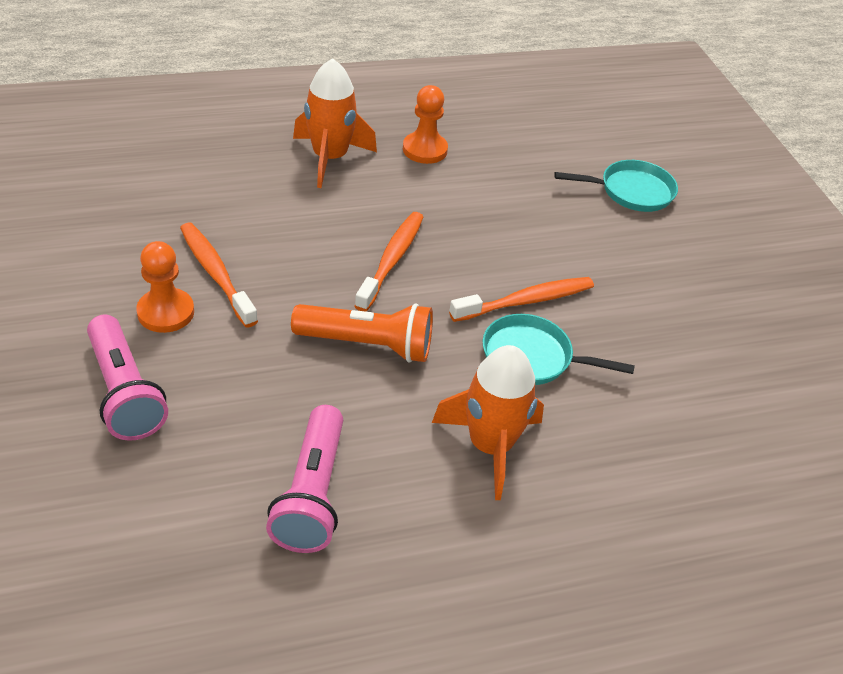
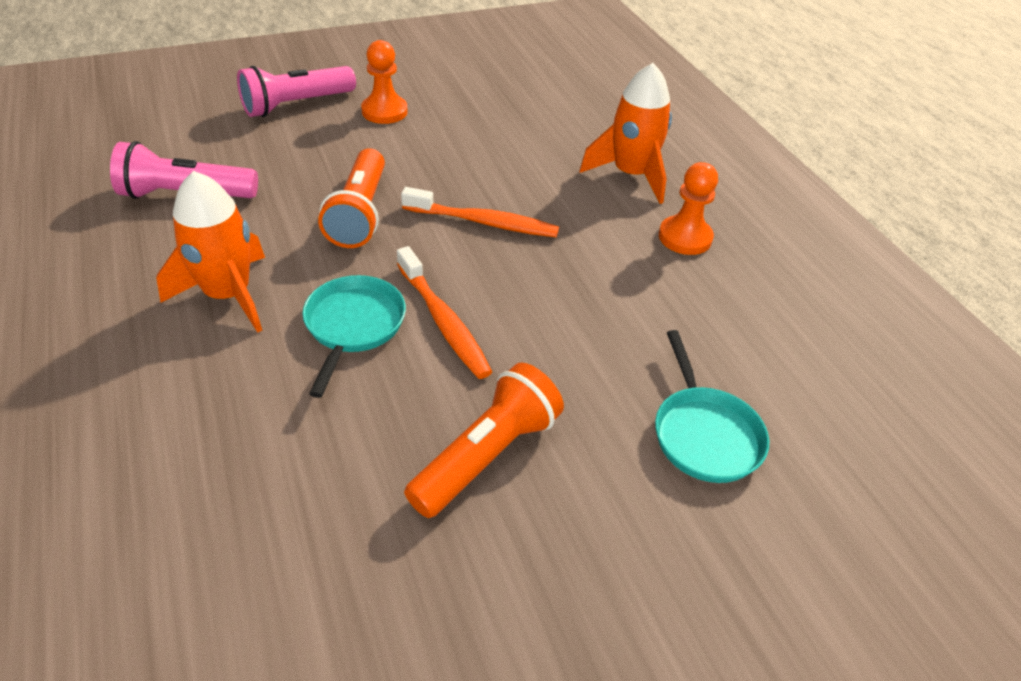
camera: 85 degrees right, 0 degrees up
orange toothbrush [180,222,258,327] -> none
none -> orange flashlight [404,362,564,518]

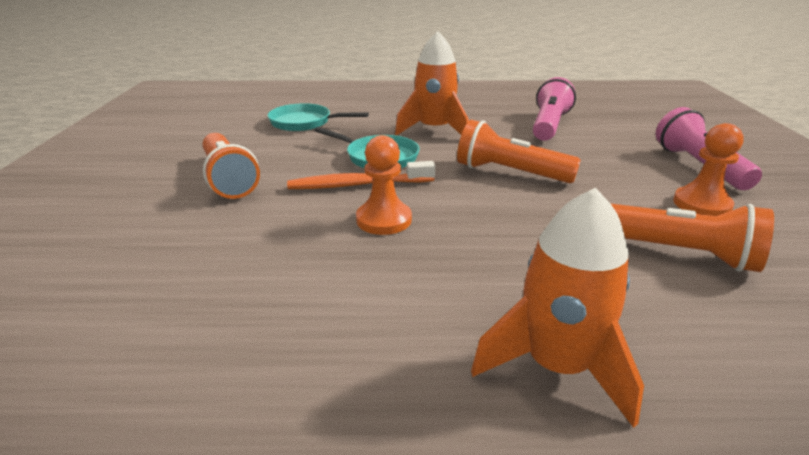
camera: 115 degrees right, 15 degrees down
orange toothbrush [401,187,559,237] -> none
turquoise pan [655,330,769,483] -> turquoise pan moved to [268,103,369,131]
orange pawn [659,162,718,255] -> orange pawn moved to [356,135,412,235]
none -> orange flashlight [610,203,774,272]

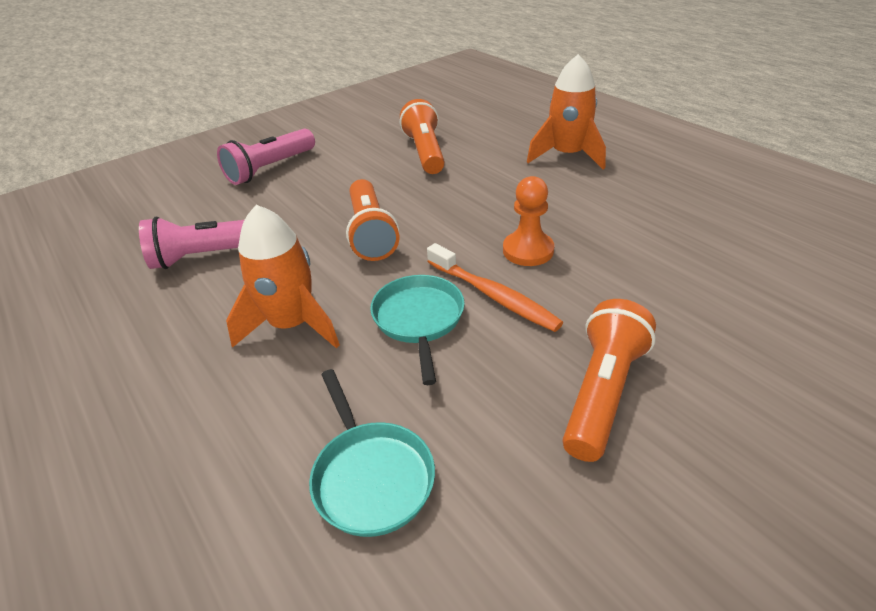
camera: 125 degrees left, 10 degrees up
orange pawn [673,123,744,216] -> none

